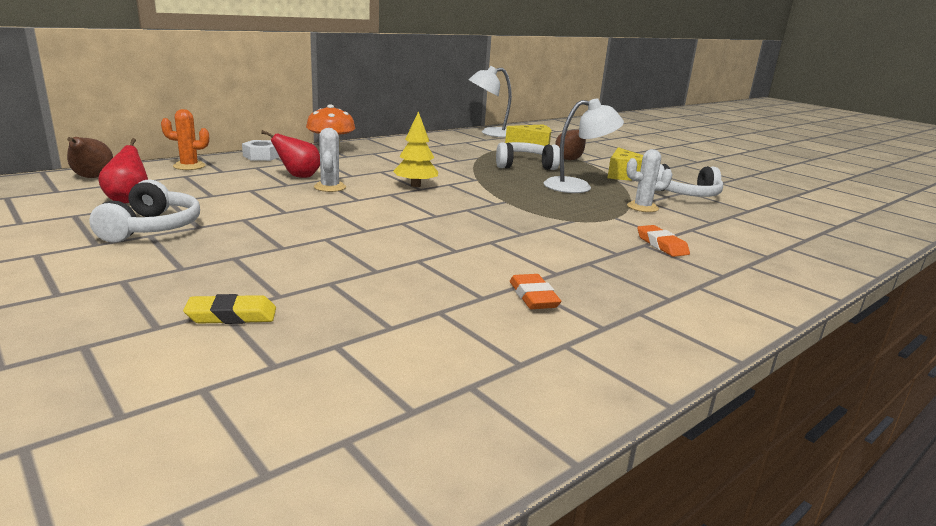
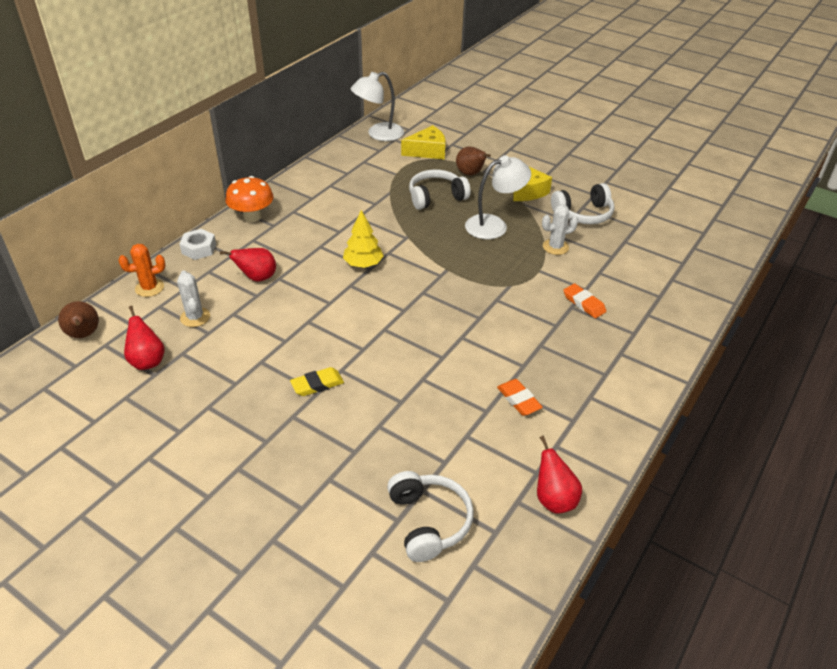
camera: 15 degrees left, 20 degrees up
white headphones [89,180,200,243] -> white headphones moved to [387,471,474,562]
yellow eraser [183,294,276,324] -> yellow eraser moved to [290,367,344,396]
white cactus [314,128,346,192] -> white cactus moved to [177,271,210,327]
none -> red pear [537,436,582,513]

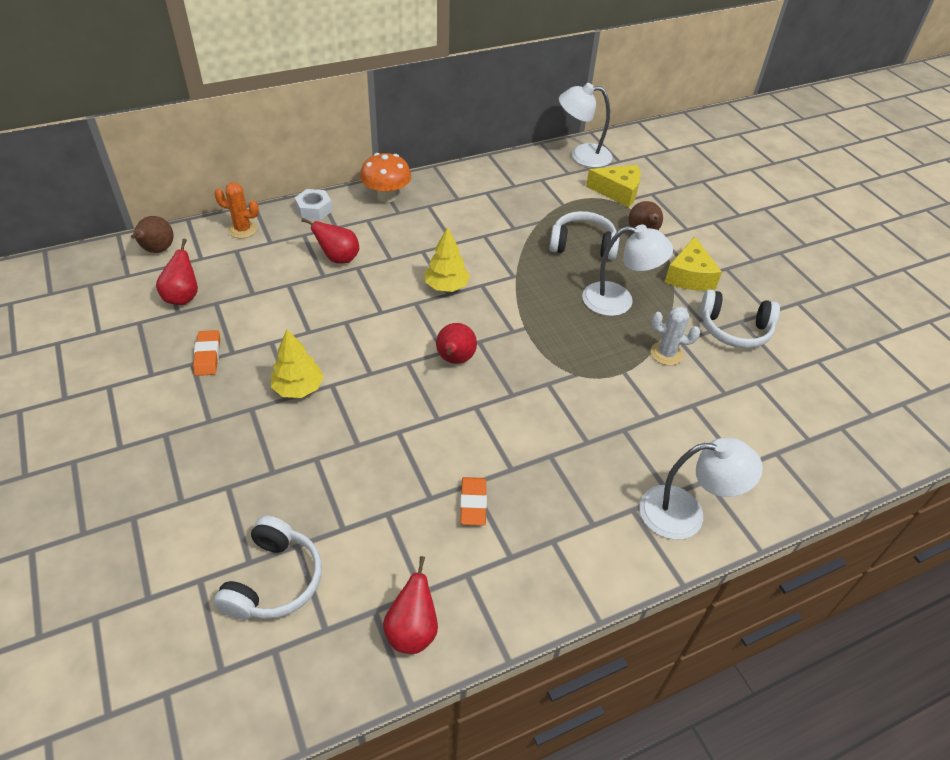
camera: 30 degrees right, 5 degrees up
white cactus [177,271,210,327] -> none
yellow eraser [290,367,344,396] -> yellow tree [271,329,324,398]
orange eraser [563,283,606,318] -> orange eraser moved to [193,330,220,376]
none -> red pear [436,323,477,364]
none -> white lamp [639,437,763,540]

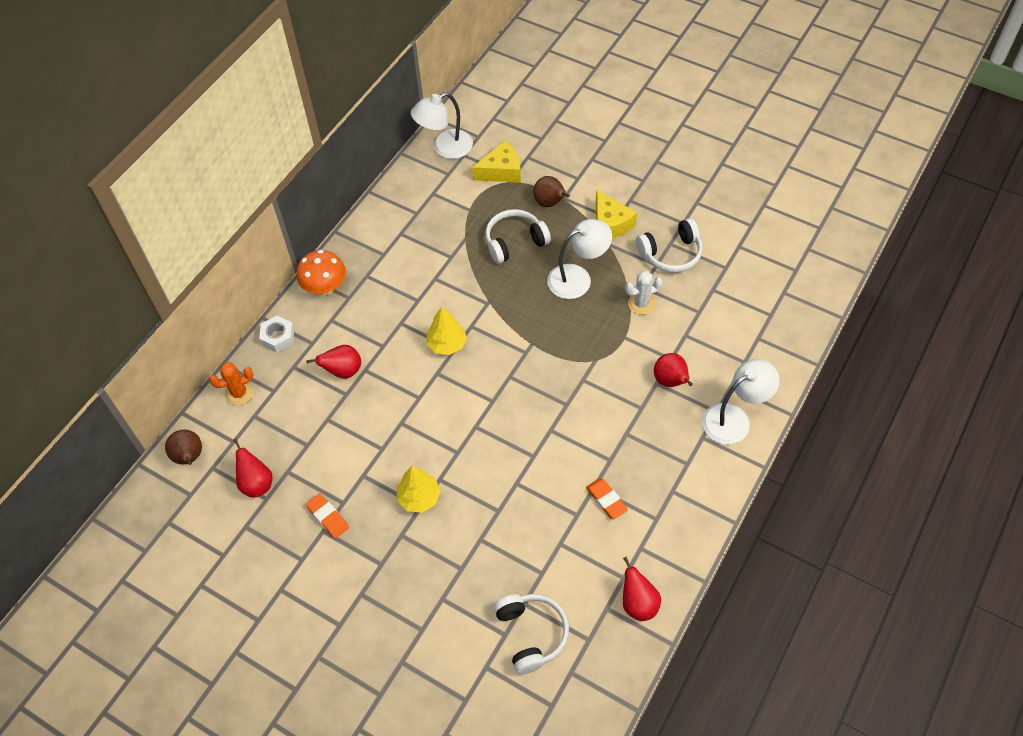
camera: 30 degrees left, 10 degrees up
red pear [436,323,477,364] -> red pear moved to [654,353,693,387]

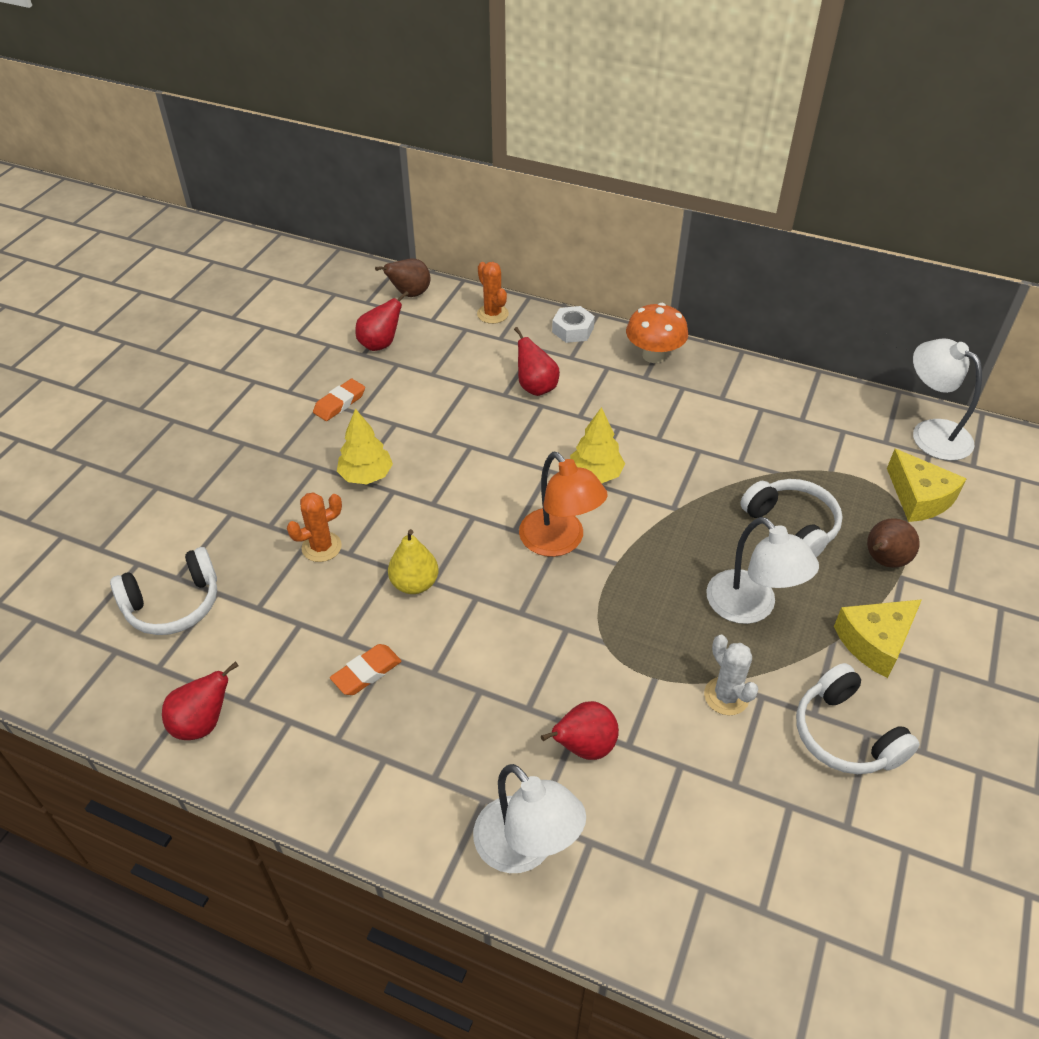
camera: 80 degrees right, 10 degrees down
none -> orange cactus [287,492,342,562]
none -> yellow pear [388,529,438,594]
none -> orange lamp [519,452,608,557]

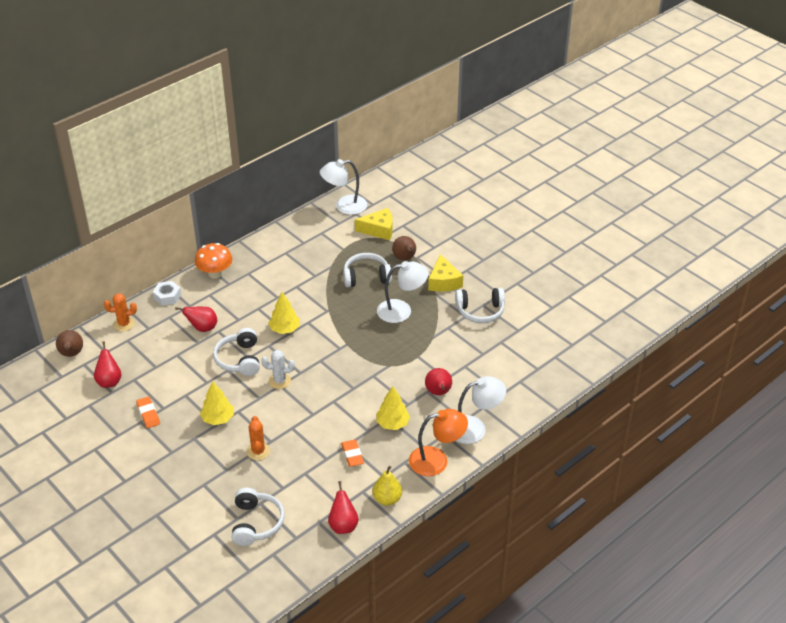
camera: 65 degrees left, 5 degrees down
yellow pear [388,529,438,594] -> yellow pear moved to [373,466,402,505]
orange lamp [519,452,608,557] -> orange lamp moved to [409,409,468,476]
white cactus [704,635,759,715] -> white cactus moved to [261,350,295,389]
none -> white headphones [213,328,260,376]
none -> yellow tree [376,386,410,430]

